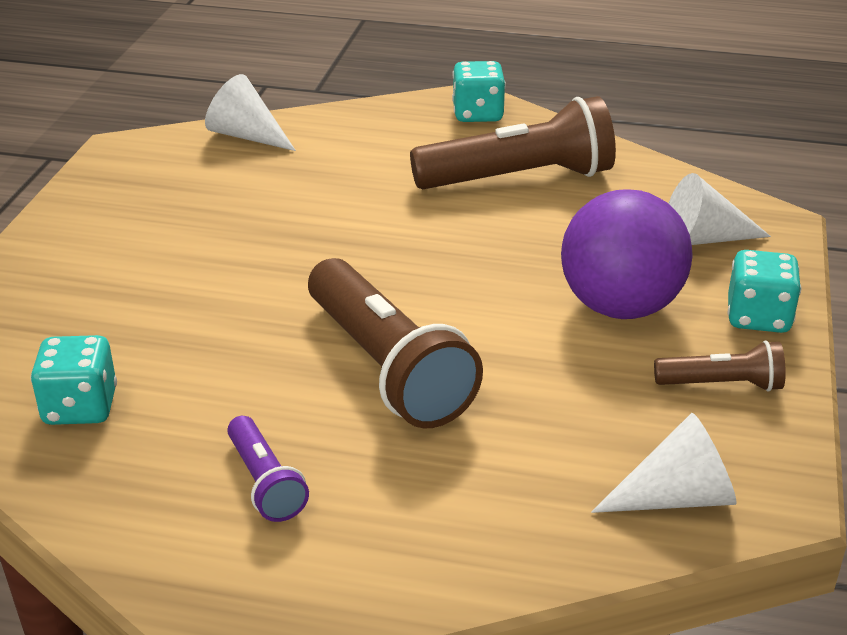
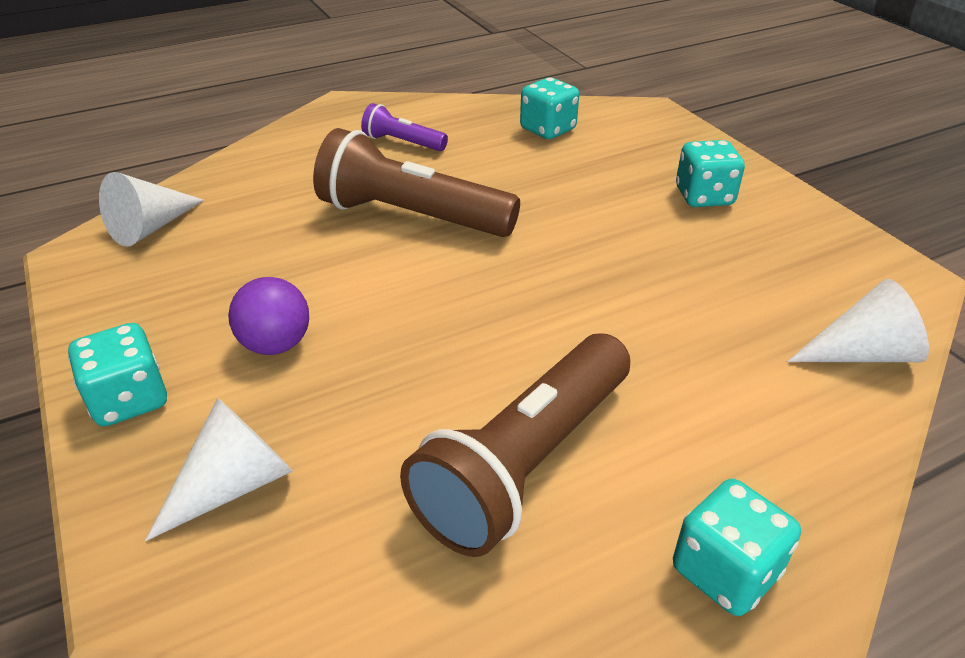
camera: 140 degrees right, 5 degrees up
purple ball [561,189,693,319] -> purple ball [228,277,309,355], size x0.57
brown flashlight [654,340,786,392] -> none
none -> turquoise dice [676,140,745,207]

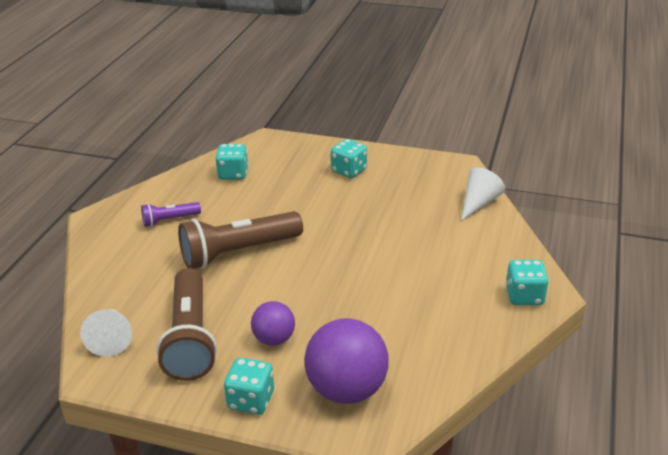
camera: 45 degrees left, 5 degrees down
white cone [145,398,293,541] -> purple ball [304,318,389,404]
brown flashlight [400,333,630,557] -> brown flashlight moved to [156,268,217,381]

